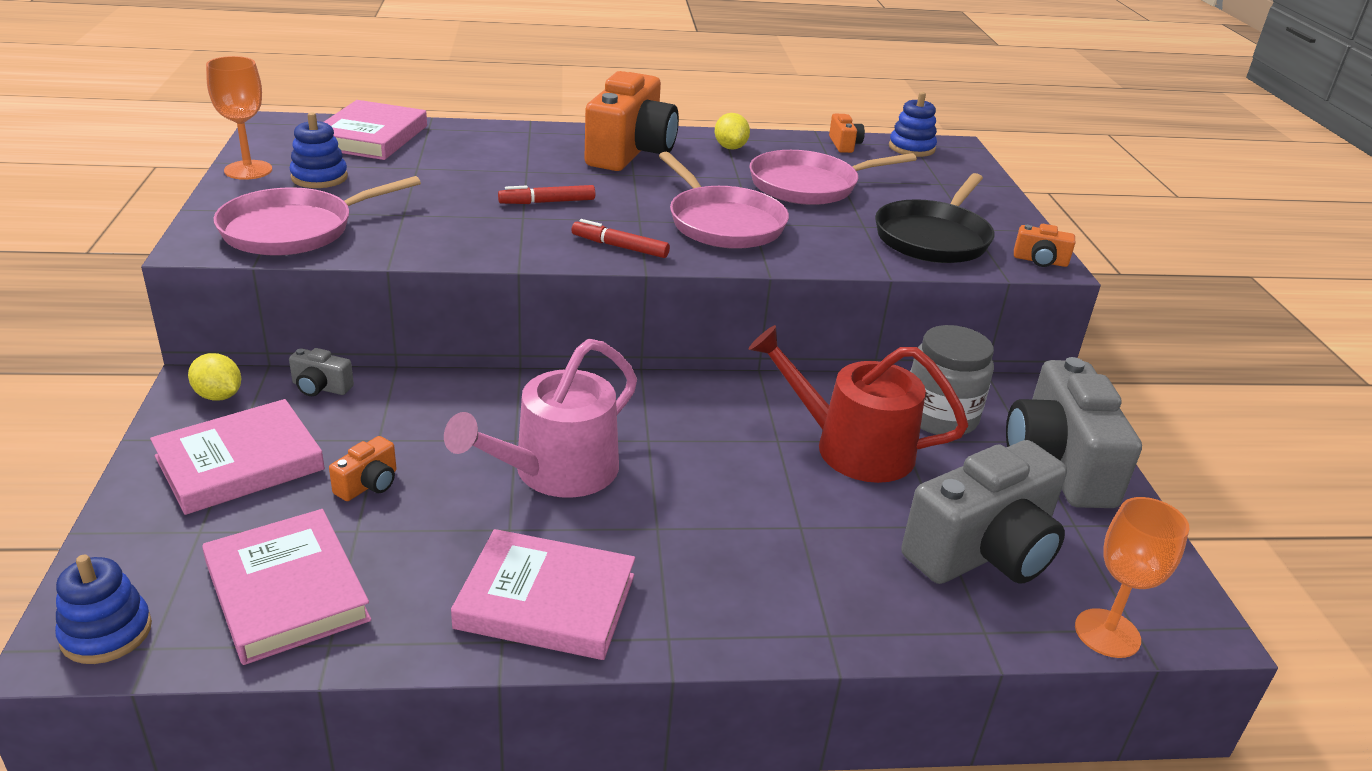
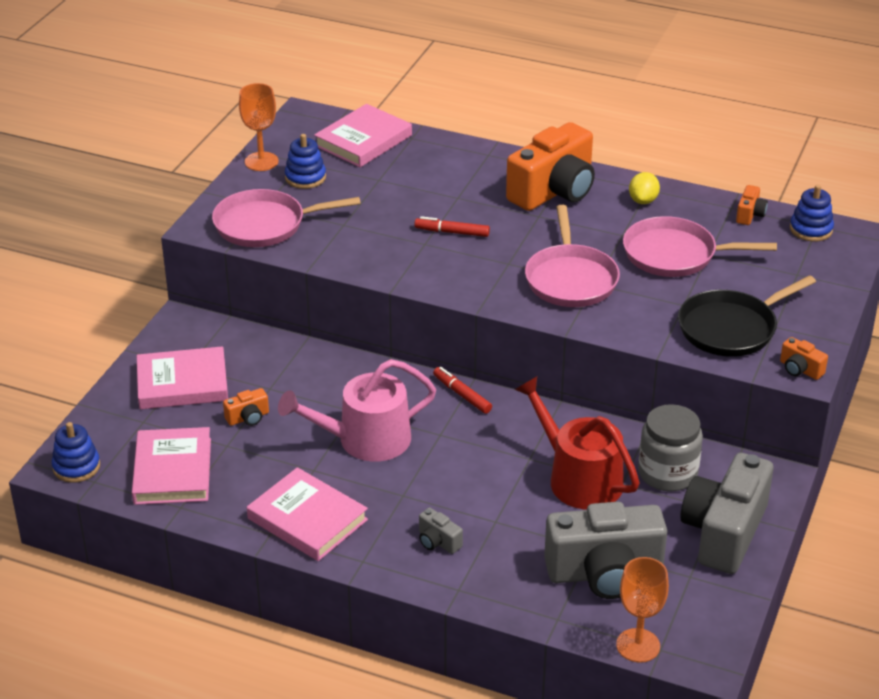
camera: 30 degrees right, 5 degrees up
yellow lemon [188,353,241,401] -> none
grey camera [289,348,354,396] -> grey camera moved to [419,508,463,554]
red marker [572,219,670,258] -> red marker moved to [433,367,492,414]

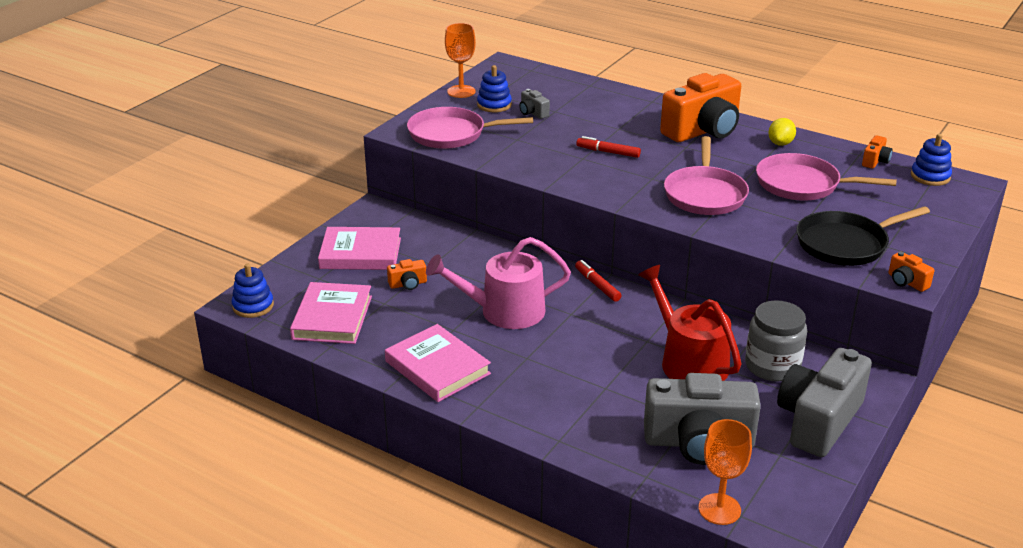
camera: 10 degrees right, 5 degrees down
pink book [314,104,412,167] -> none
grey camera [419,508,463,554] -> grey camera moved to [519,89,550,119]

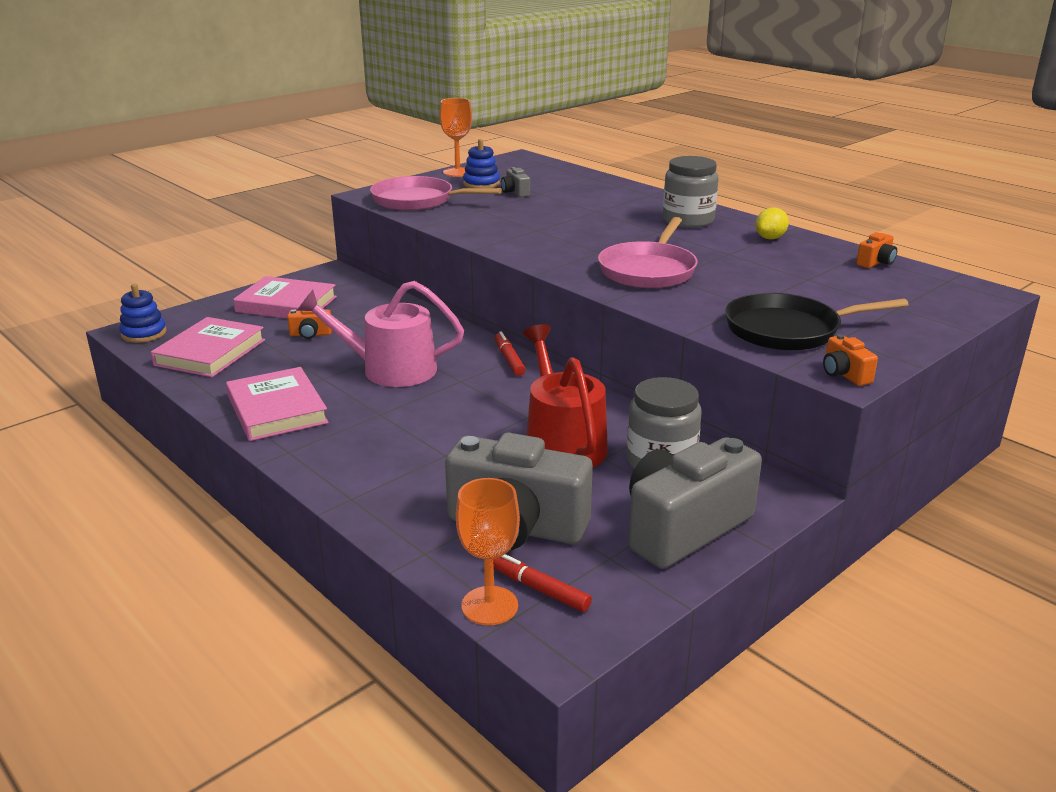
camera: 15 degrees right, 5 degrees down
red marker [576,136,641,158] -> red marker moved to [493,554,592,612]
orange camera [660,73,741,142] -> grey jar [663,156,719,228]
pink pan [756,153,897,200] -> none
blue stacking toy [911,134,952,186] -> none

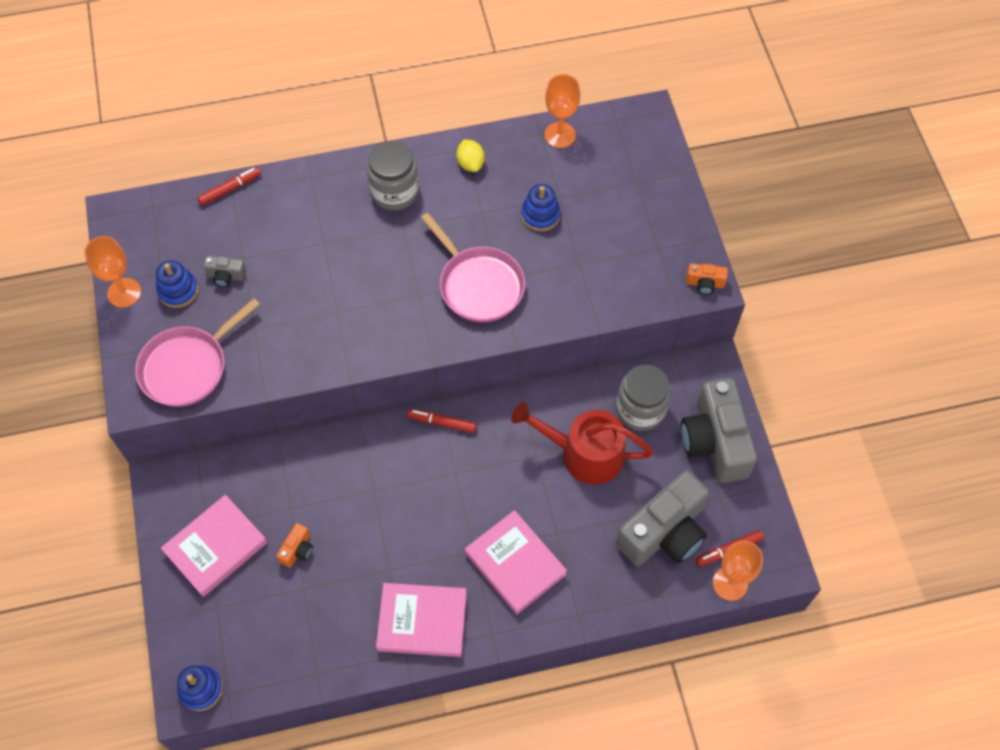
camera: 60 degrees left, 35 degrees up
pink book [151,317,265,377] -> pink book moved to [465,510,567,614]
pink watering can [297,281,464,387] -> none
black pan [725,293,909,351] -> none
orange camera [856,232,897,268] -> orange goblet [544,74,580,148]
none -> red marker [197,167,261,206]
none -> blue stacking toy [521,184,560,231]

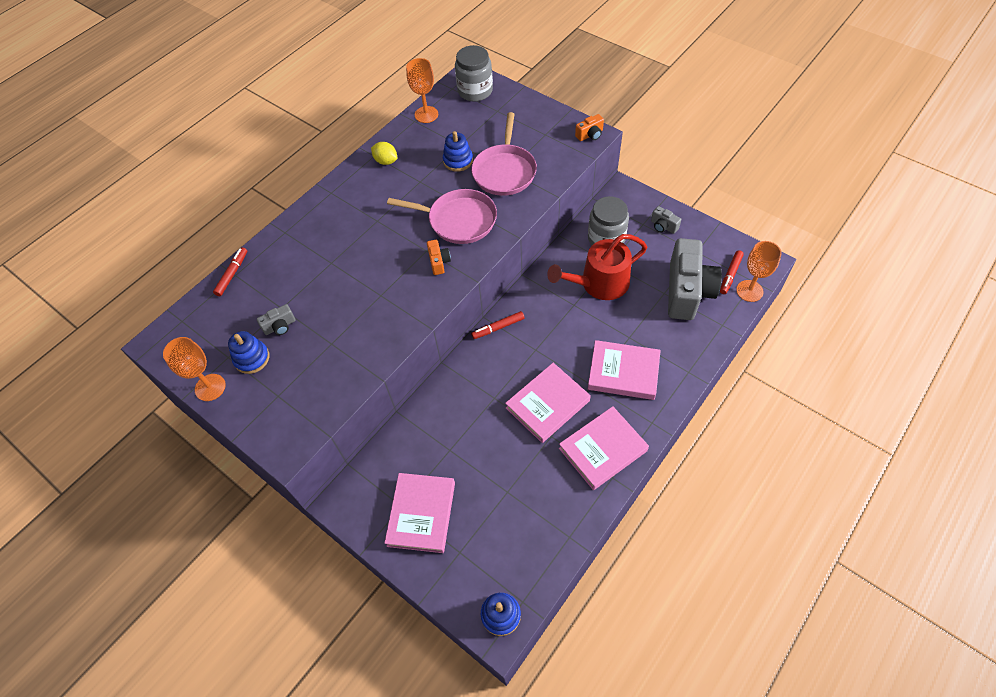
camera: 35 degrees left, 5 degrees down
pink pan [135,298,260,407] -> pink pan moved to [471,112,537,196]
orange camera [276,523,313,567] -> orange camera moved to [427,240,451,275]
grey jar [367,141,419,211] -> grey jar moved to [455,45,493,102]
grey camera [681,378,757,483] -> grey camera [651,206,681,234], size x0.42
none -> pink book [505,363,591,443]

